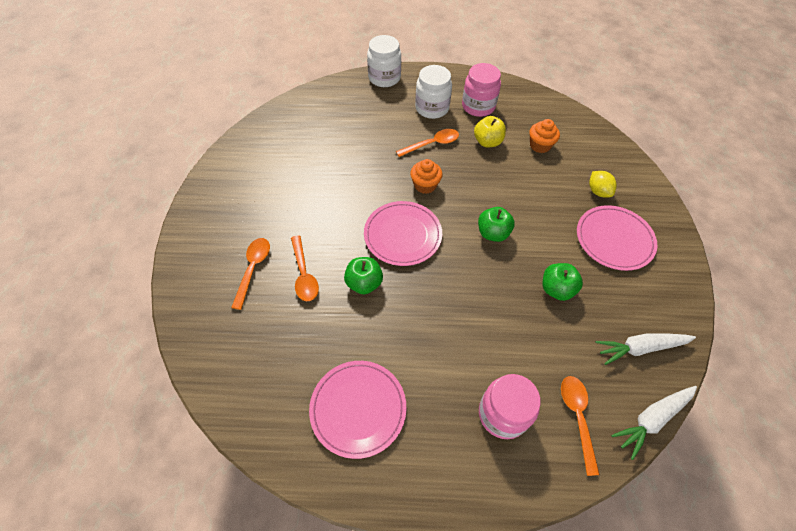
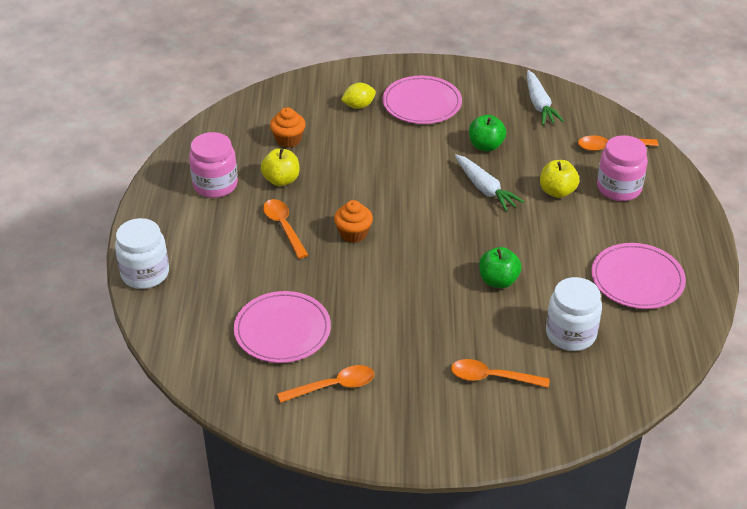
camera: 90 degrees left, 15 degrees down
orange spoon [291,235,319,301] -> orange spoon moved to [277,365,374,403]
pink plate [364,201,442,266] -> pink plate moved to [234,291,331,363]
white jar [415,65,452,119] -> white jar moved to [546,277,602,351]
green apple [478,207,515,242] -> none
white carrot [611,386,697,460] -> white carrot moved to [455,154,525,212]
none -> yellow apple [540,160,579,198]

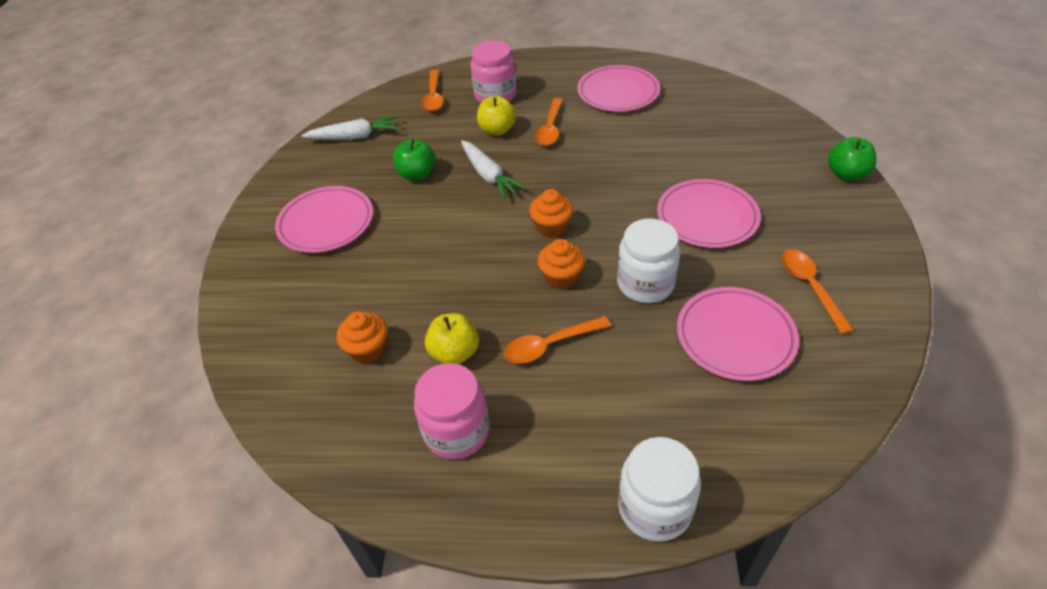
camera: 85 degrees left, 5 degrees up
yellow lemon [341,83,376,109] -> none
orange spoon [451,359,550,388] -> orange spoon moved to [535,98,563,146]
white carrot [455,154,525,212] -> white carrot turned 90 degrees clockwise [461,140,526,199]
green apple [479,247,521,288] -> green apple moved to [828,137,876,181]
white jar [546,277,602,351] -> white jar moved to [617,219,680,303]
none -> orange cupcake [529,189,573,238]
none -> pink plate [657,179,761,248]

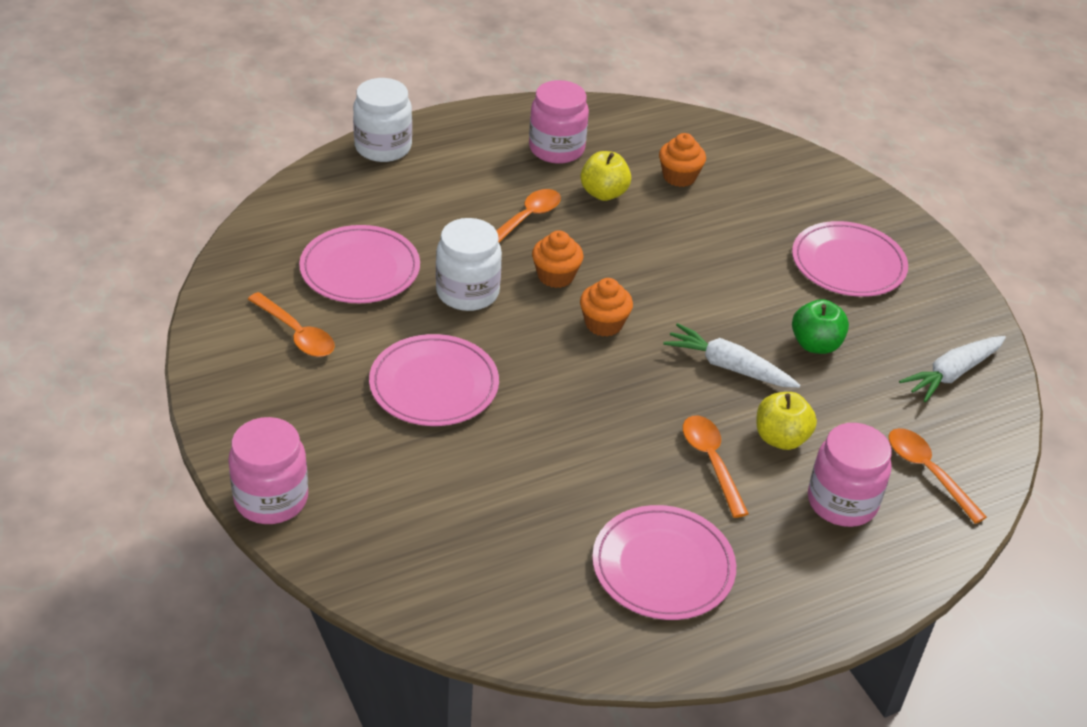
camera: 145 degrees right, 5 degrees down
green apple [828,137,876,181] -> pink jar [228,417,308,524]

